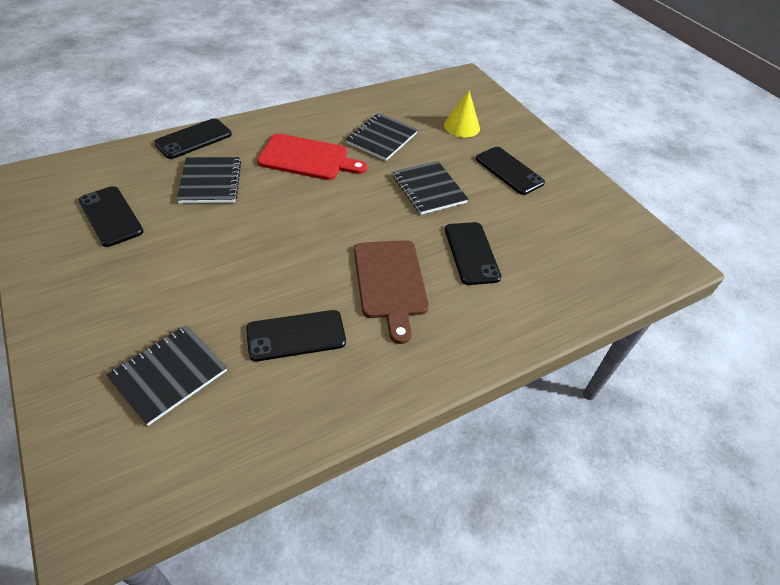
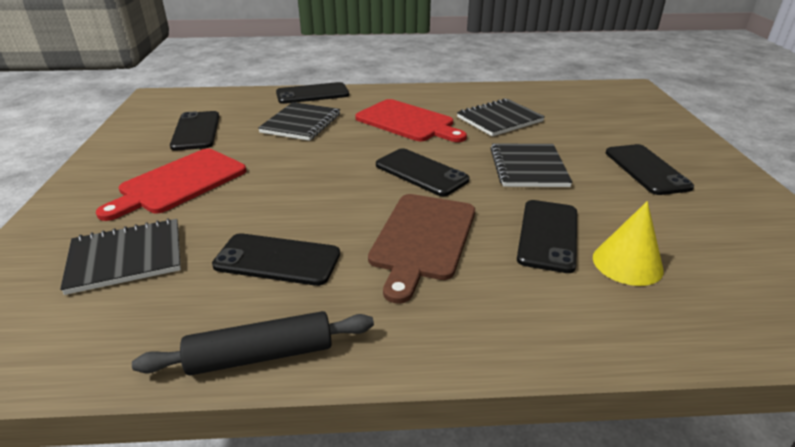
camera: 30 degrees right, 15 degrees down
yellow cone [444,90,480,137] -> yellow cone moved to [593,201,664,286]
none -> red cutting board [96,149,246,221]
none -> black rolling pin [132,311,374,375]
none -> black phone [376,148,469,196]

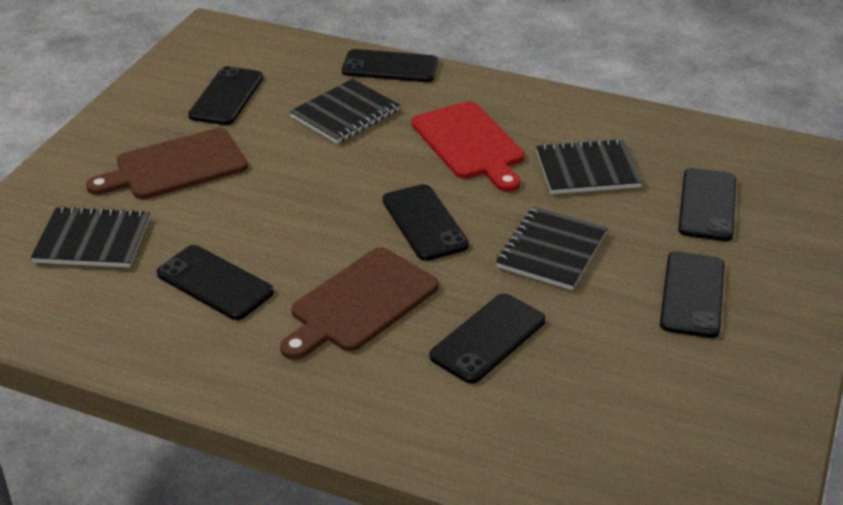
camera: 25 degrees right, 5 degrees up
red cutting board [96,149,246,221] -> brown cutting board [86,128,248,199]
black rolling pin [132,311,374,375] -> none
yellow cone [593,201,664,286] -> none
none -> black phone [678,168,736,241]

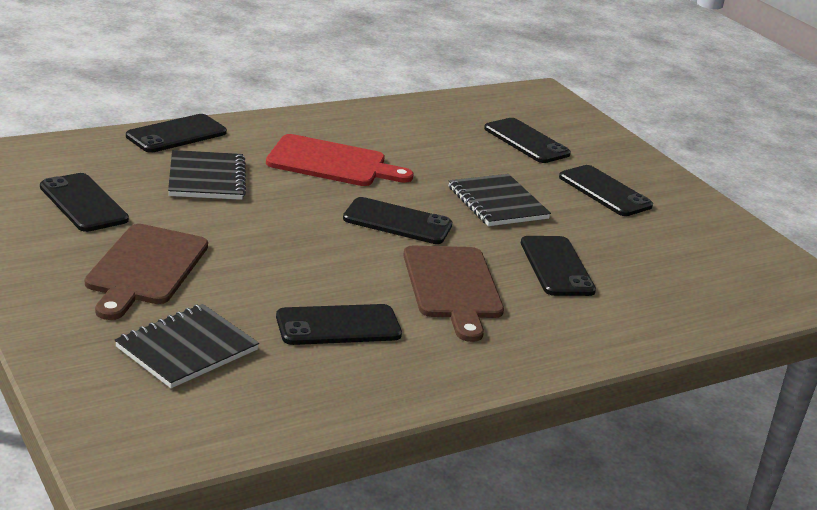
camera: 55 degrees left, 10 degrees down
black notebook [536,138,643,194] -> none

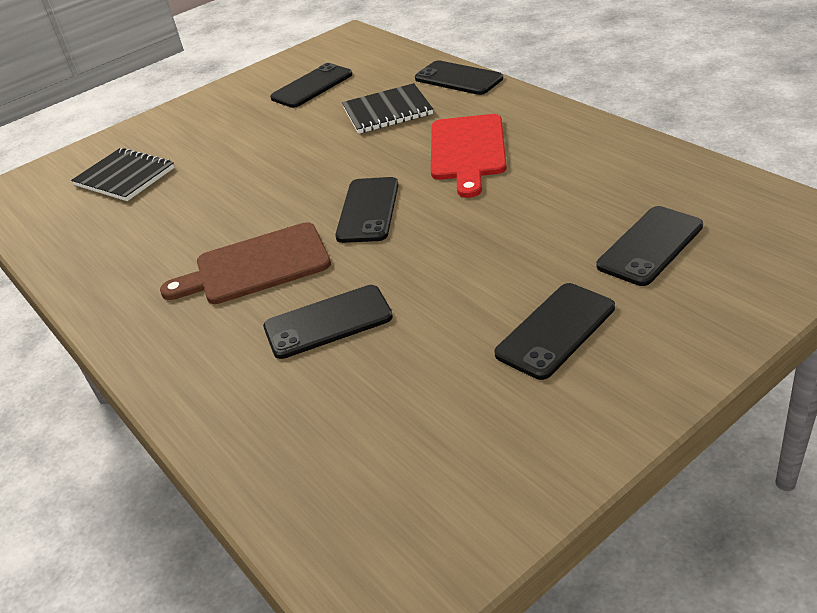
camera: 90 degrees right, 10 degrees up
brown cutting board [85,224,208,320] -> none
black phone [276,304,402,345] -> none
black notebook [449,174,551,226] -> none

